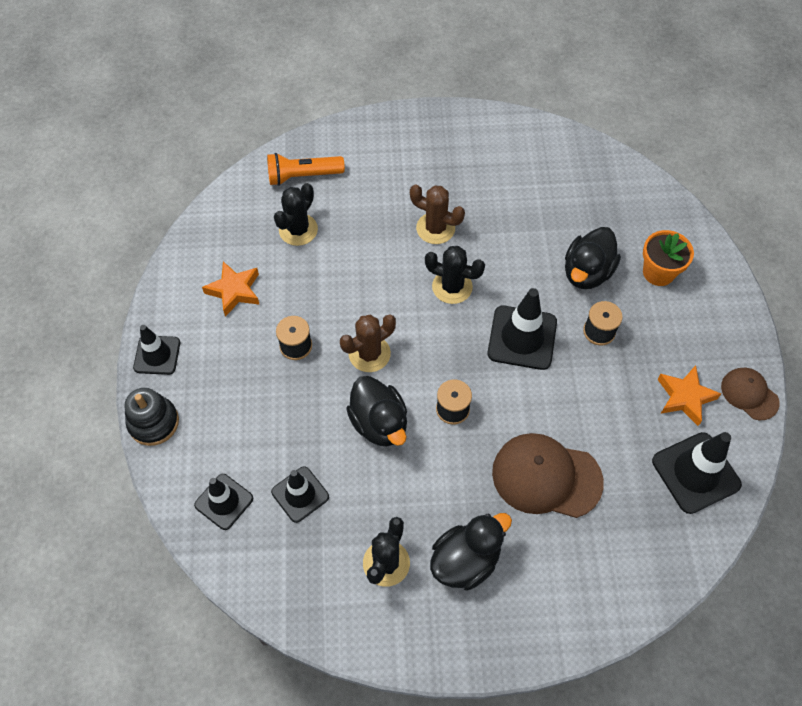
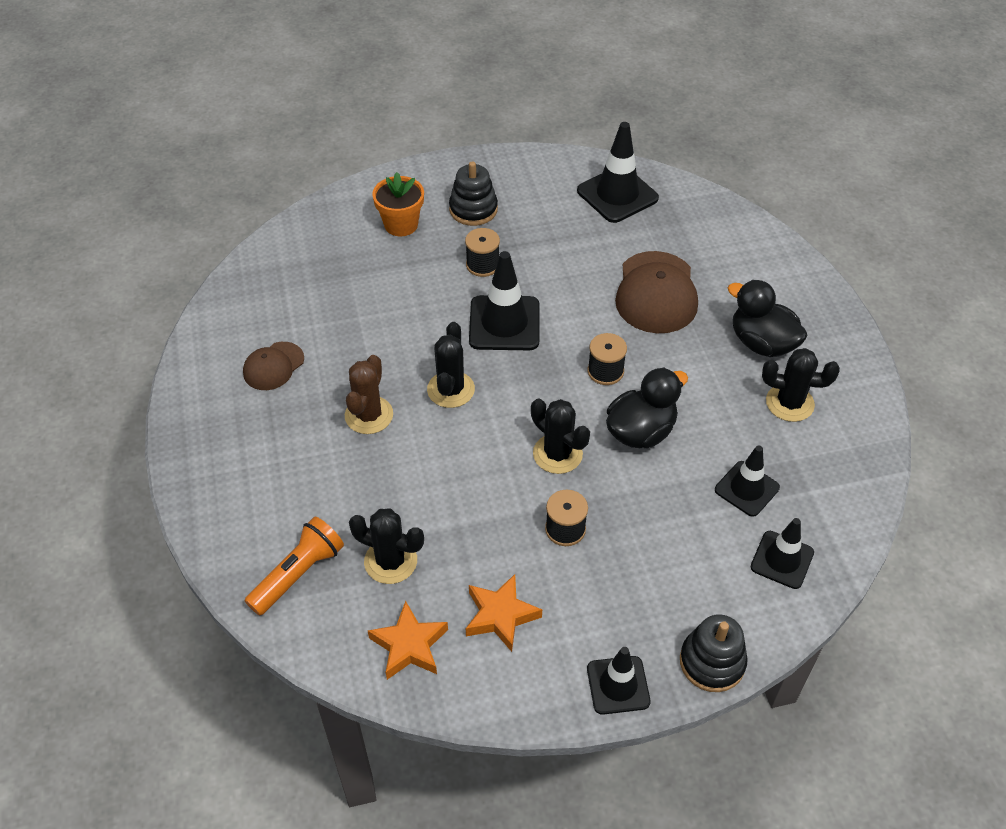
camera: 100 degrees left, 10 degrees down
orange flashlight [267,153,345,186] -> orange flashlight turned 120 degrees counterclockwise [245,517,344,616]
brown cactus [340,314,396,372] -> black cactus [531,399,590,474]
black duck [565,227,621,289] -> none
orange star [657,365,721,426] -> orange star moved to [368,601,448,680]
brown cap [721,368,779,420] -> brown cap moved to [243,342,304,390]
none -> black stacking toy [449,162,498,226]

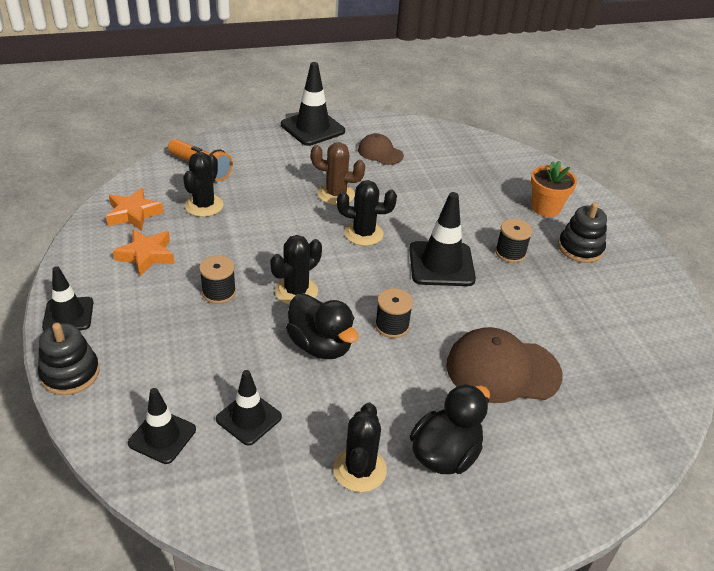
camera: 85 degrees right, 10 degrees down
black traffic cone [577,122,659,223] -> black traffic cone moved to [281,62,345,146]

